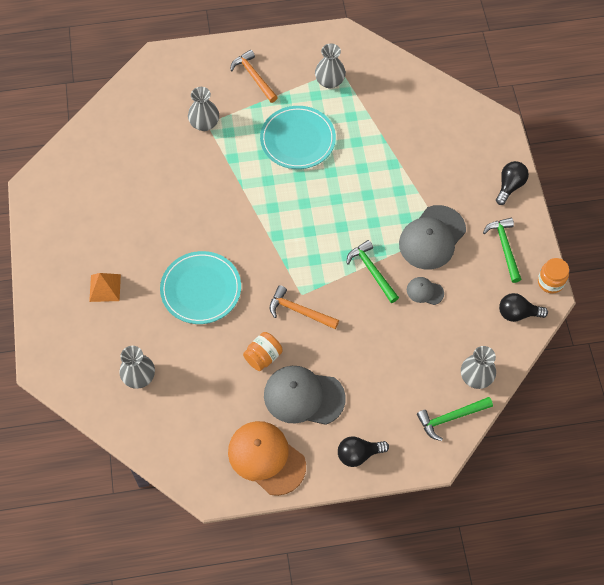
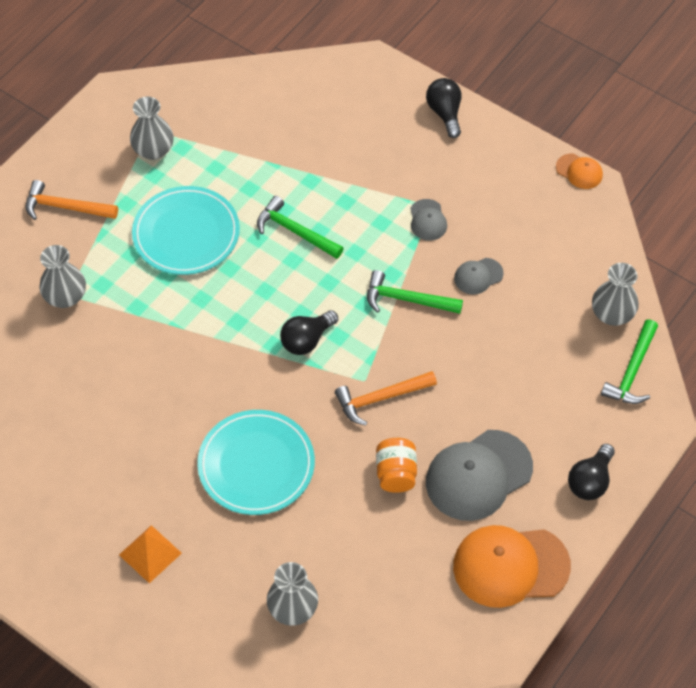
camera: 45 degrees left, 5 degrees down
grey cap [399,205,466,270] -> grey cap [410,199,447,241], size x0.48
green hammer [483,218,522,283] -> green hammer moved to [257,196,344,259]
black light bulb [499,293,548,322] -> black light bulb moved to [280,310,338,355]
orange jar [538,258,569,293] -> orange cap [556,154,603,189]

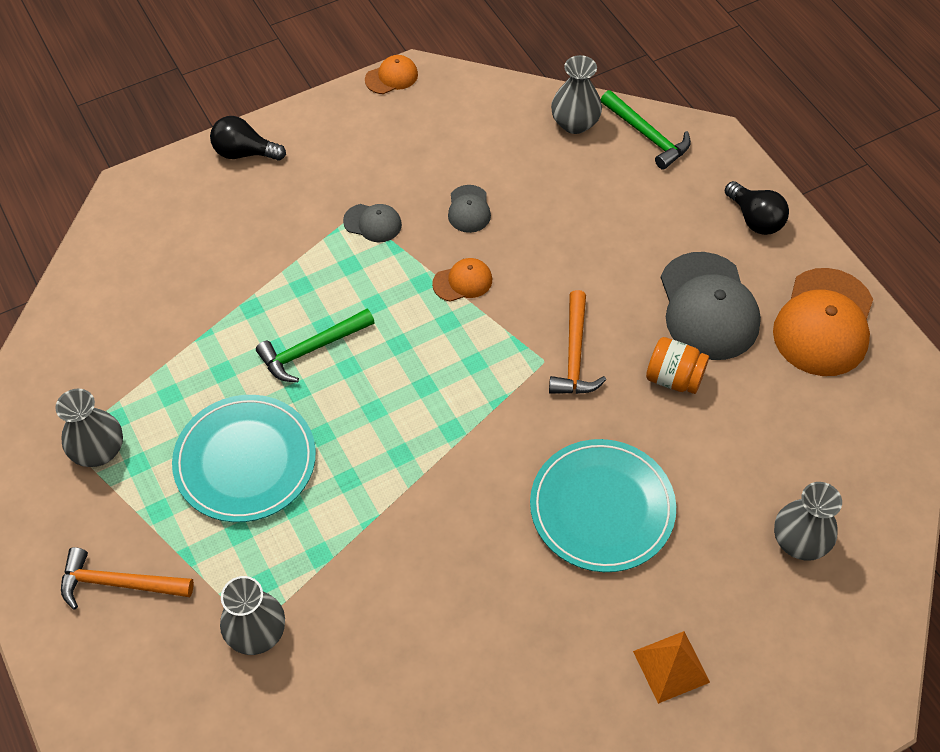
camera: 65 degrees left, 0 degrees up
orange hammer [26,180,118,220] -> orange hammer turned 60 degrees clockwise [61,547,194,610]
black light bulb [280,310,338,355] -> none
green hammer [367,270,463,314] -> orange cap [432,258,492,302]

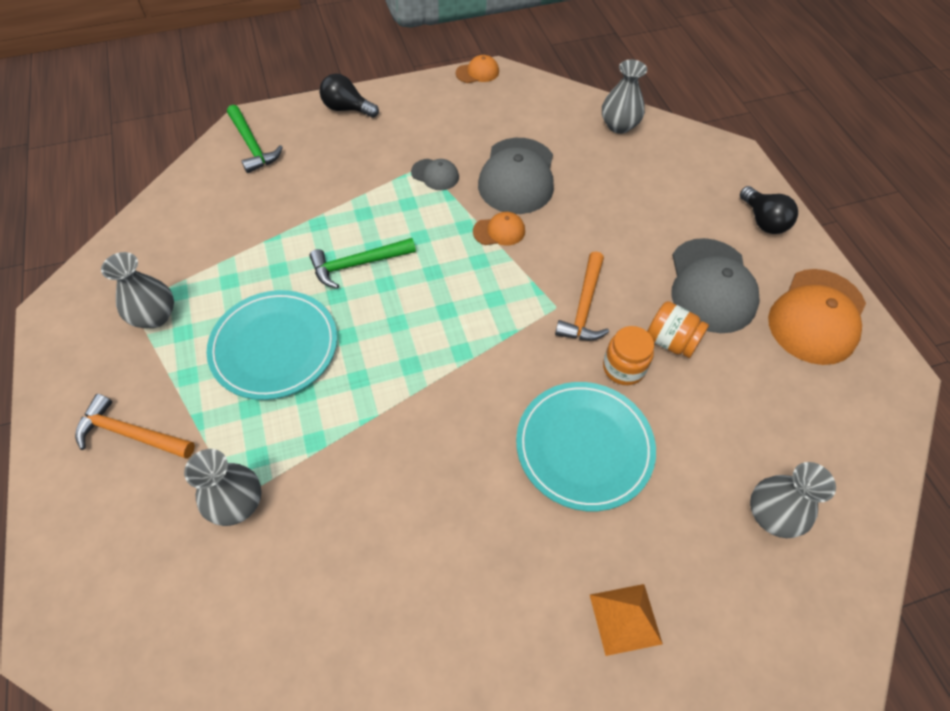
camera: 10 degrees right, 0 degrees up
grey cap [448,185,491,233] -> grey cap [478,138,554,214], size x2.07
green hammer [601,90,691,170] -> green hammer moved to [227,105,283,173]
none -> orange jar [603,326,654,385]

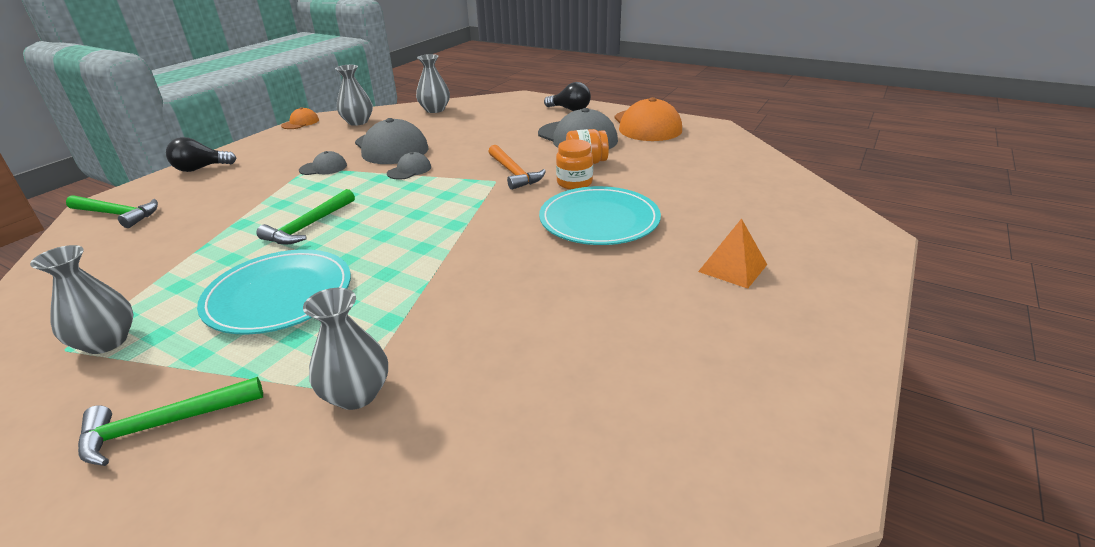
camera: 40 degrees left, 25 degrees down
orange hammer [75,394,195,459] -> green hammer [78,377,263,466]
orange cap [473,212,525,245] -> grey cap [387,152,431,179]
grey vase [750,462,836,538] -> grey vase moved to [335,65,373,126]

